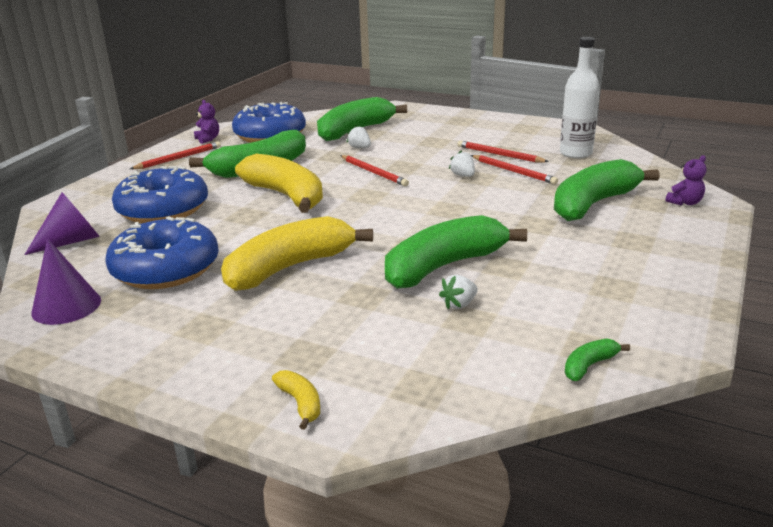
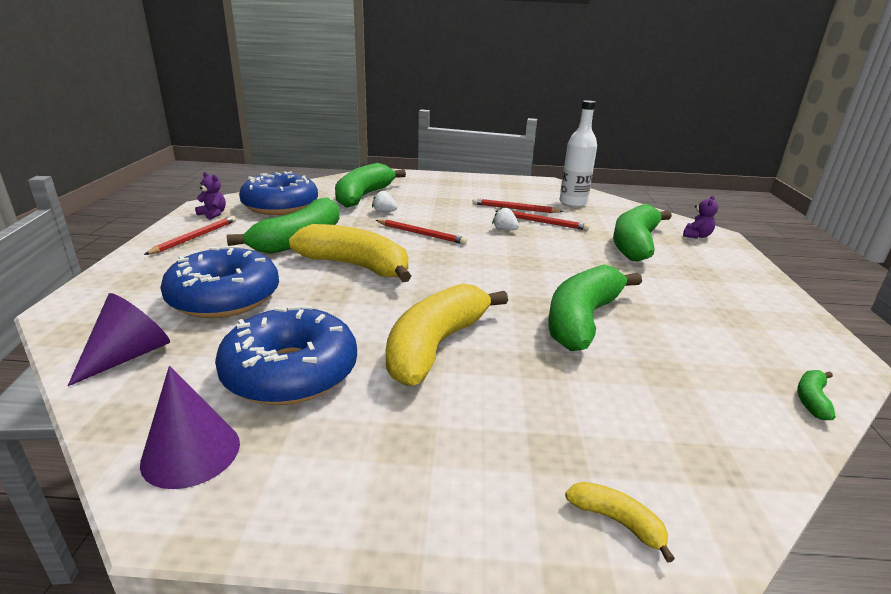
camera: 25 degrees left, 0 degrees up
white strawberry [439,275,478,309] -> none

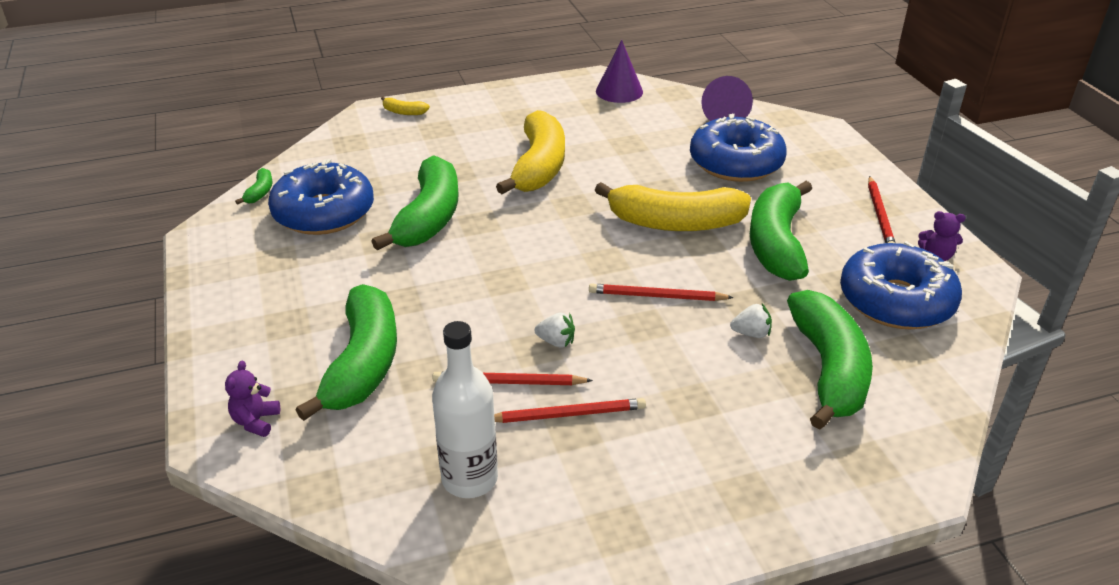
camera: 160 degrees right, 10 degrees up
blue donut [215,305,357,405] -> blue donut moved to [268,159,374,235]

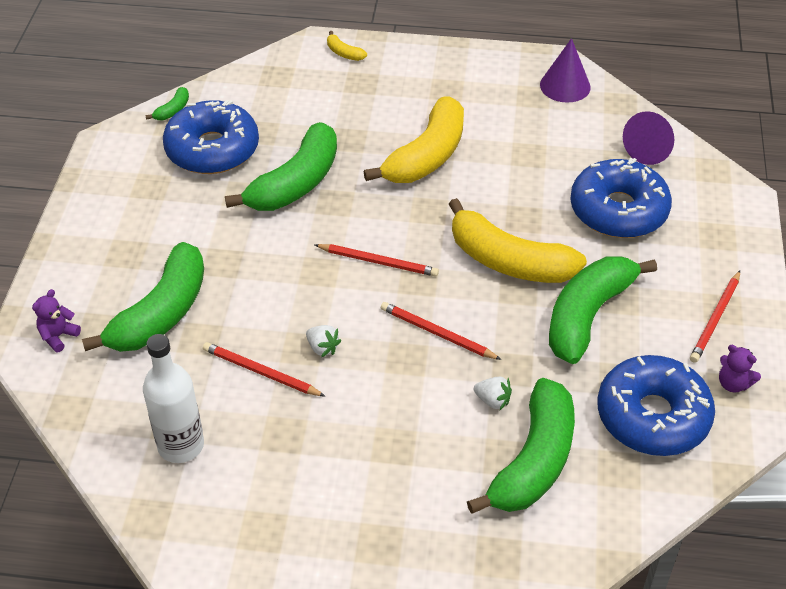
camera: 25 degrees right, 10 degrees up
red pencil [494,398,646,423] -> red pencil moved to [315,244,439,277]

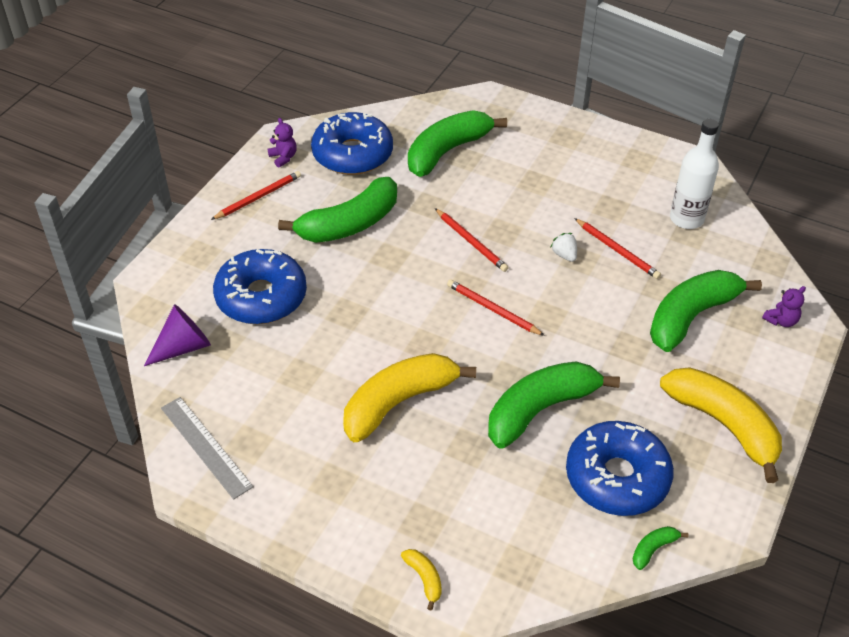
camera: 160 degrees left, 0 degrees up
yellow banana [449,198,587,283] -> yellow banana moved to [660,367,782,483]
white strawberry [474,377,512,410] -> none
purple cone [540,38,591,103] -> grey ruler [161,397,253,499]

